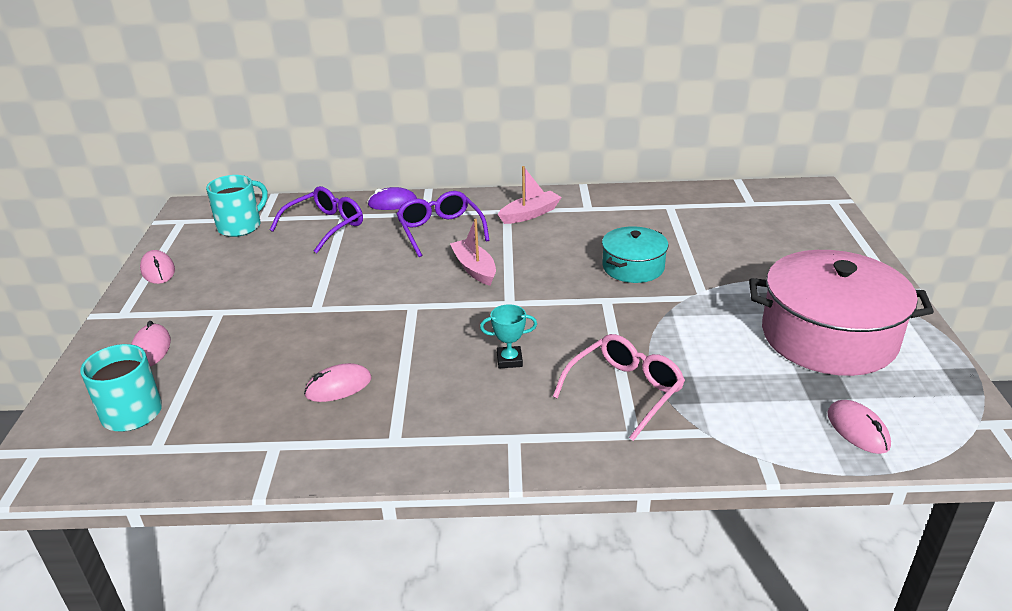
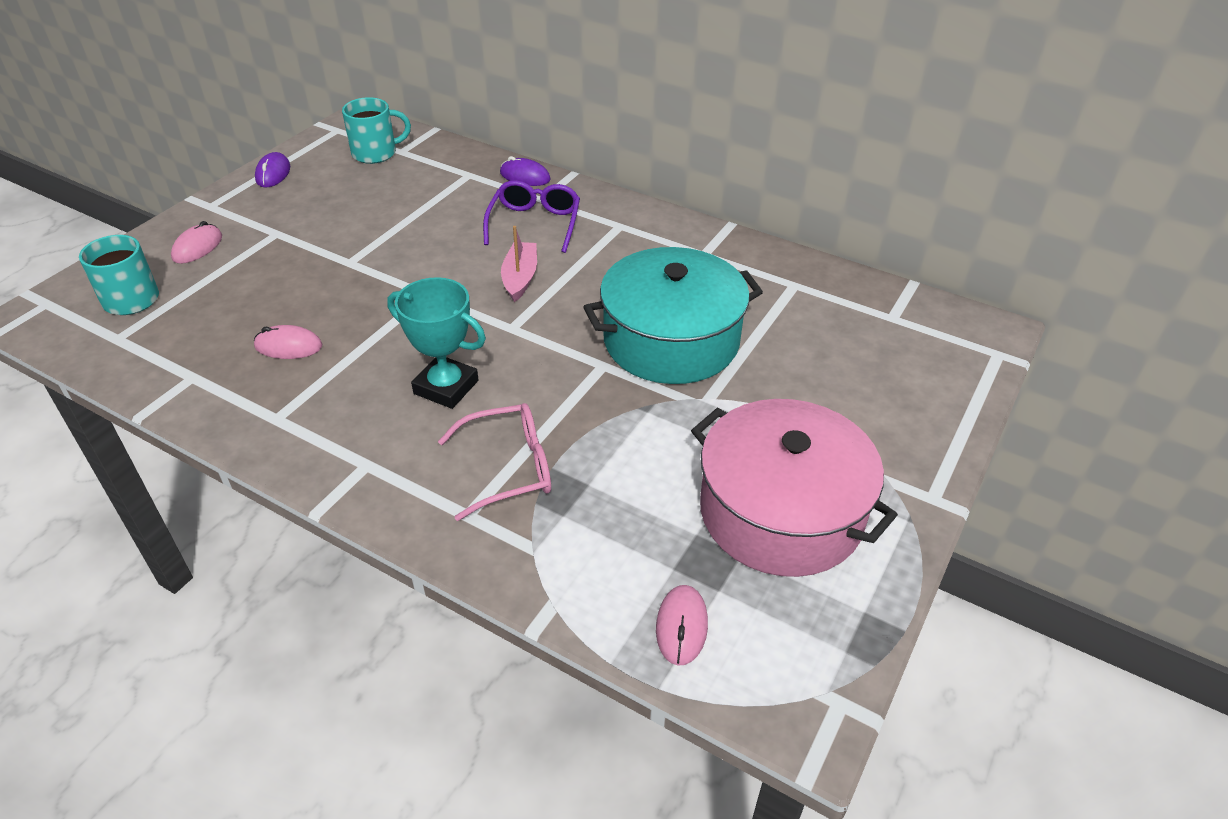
camera: 30 degrees right, 10 degrees up
pink mouse [140,250,175,284] -> purple mouse [255,152,290,188]
purple glasses [270,186,363,253] -> none
turquoise trophy [480,304,537,368] -> turquoise trophy [387,277,486,409], size x1.82
pink boat [498,166,562,224] -> none
turquoise pot [602,226,668,283] -> turquoise pot [584,247,763,384], size x1.86

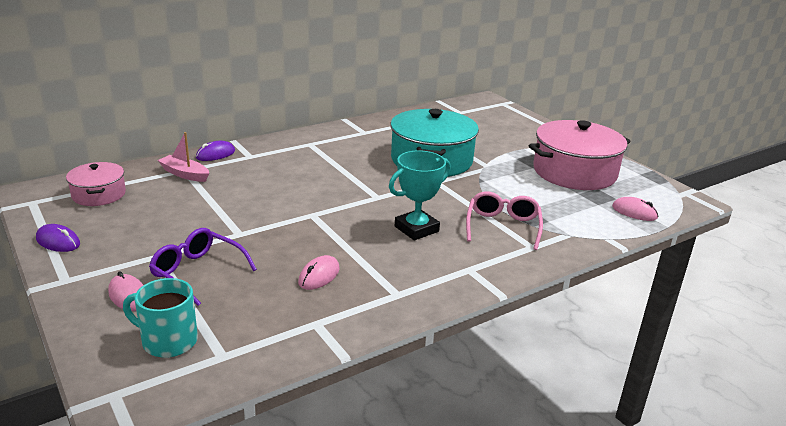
camera: 65 degrees left, 15 degrees down
turquoise mug [342,97,411,164] -> pink pot [66,162,126,206]
purple glasses [483,180,580,253] -> purple glasses moved to [149,228,257,306]
pink boat [501,226,537,302] -> pink boat moved to [158,132,209,182]

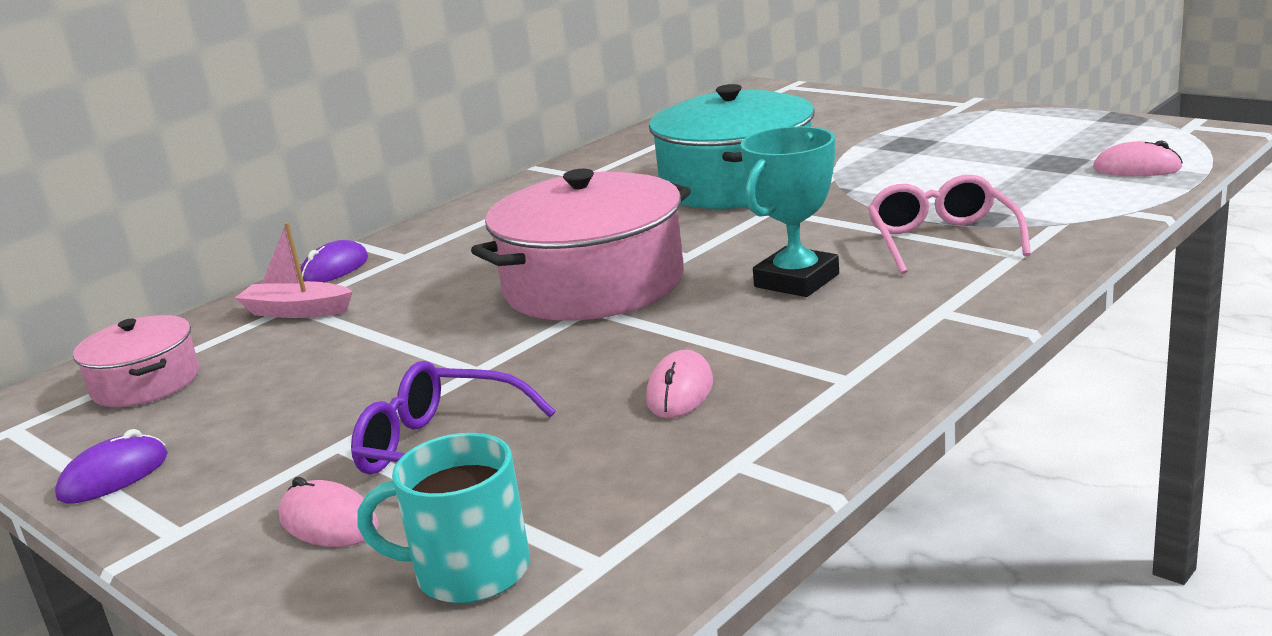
camera: 10 degrees left, 5 degrees down
purple mouse [36,224,80,252] -> purple mouse turned 60 degrees counterclockwise [55,429,168,504]
pink pot [529,120,631,190] -> pink pot moved to [471,169,691,321]

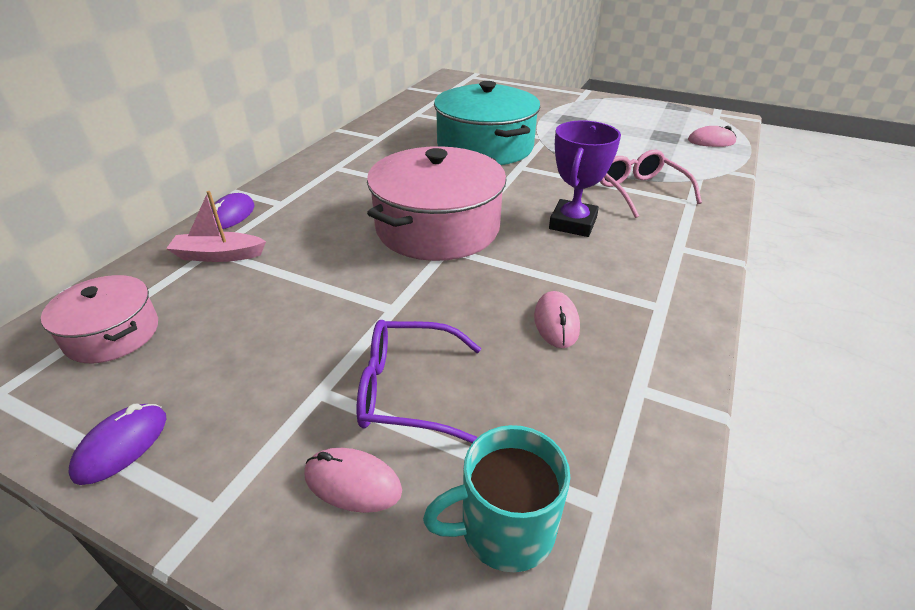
camera: 20 degrees left, 15 degrees up
turquoise trophy [741,126,839,297] -> purple trophy [549,120,621,237]

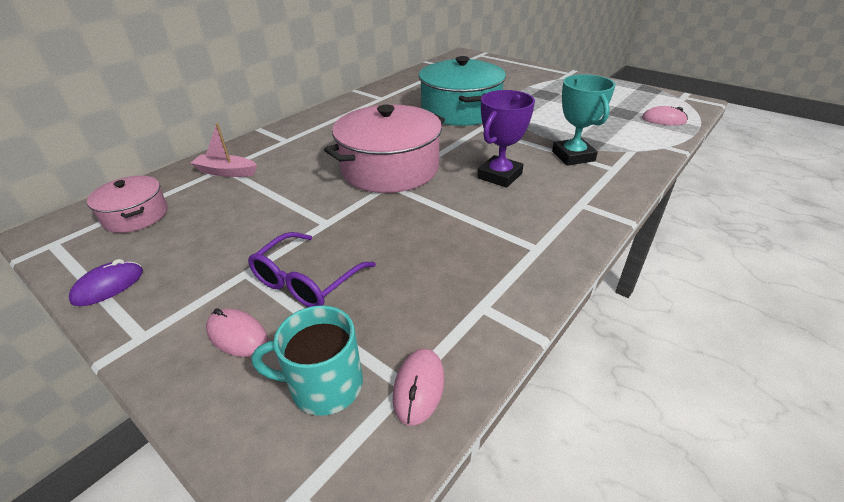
camera: 15 degrees right, 0 degrees up
purple mouse [211,193,254,230] -> none
purple glasses [357,320,481,443] -> purple glasses turned 75 degrees counterclockwise [248,232,376,307]
pink mouse [534,291,580,348] -> pink mouse moved to [393,349,444,426]
pink glasses [600,150,702,218] -> turquoise trophy [552,74,615,166]

